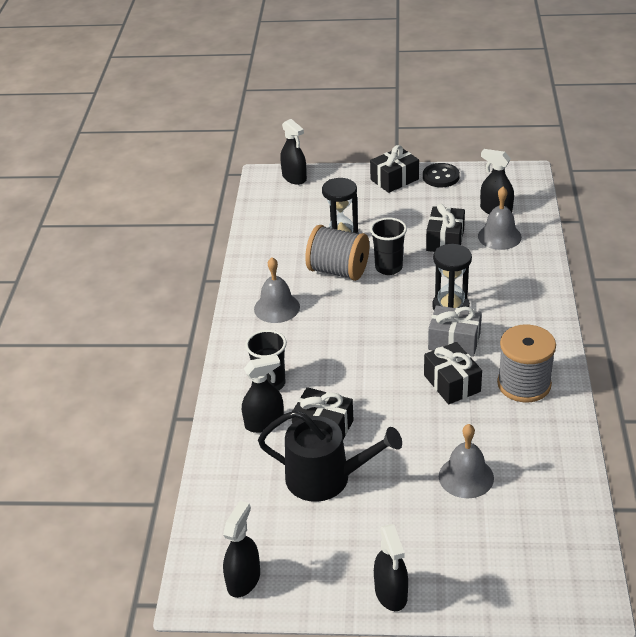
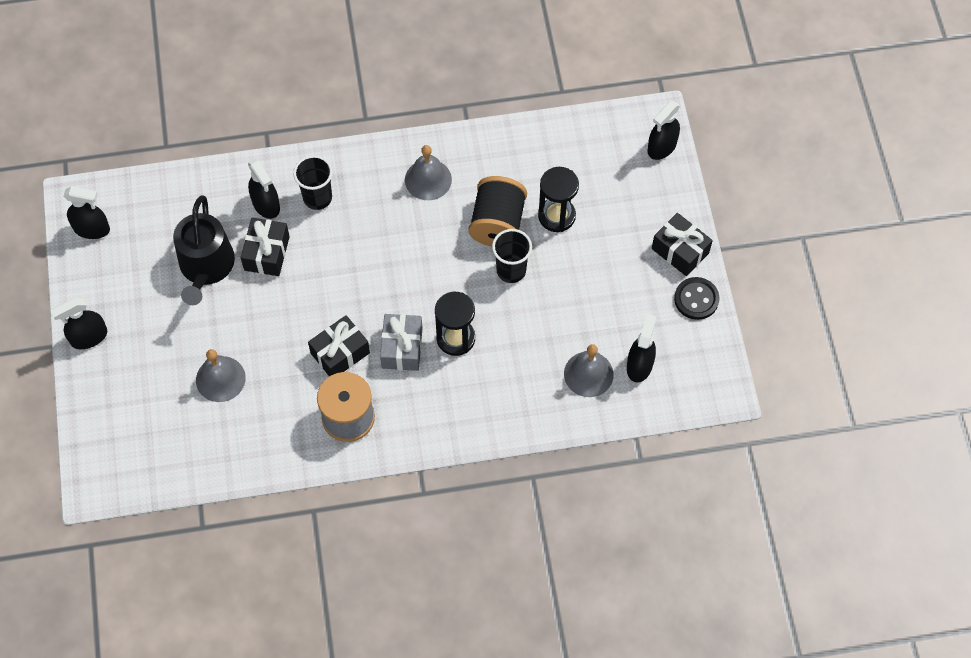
camera: 75 degrees right, 25 degrees up
grey spool [305,225,369,281] -> black spool [468,176,527,247]
black gift [426,204,465,252] -> none

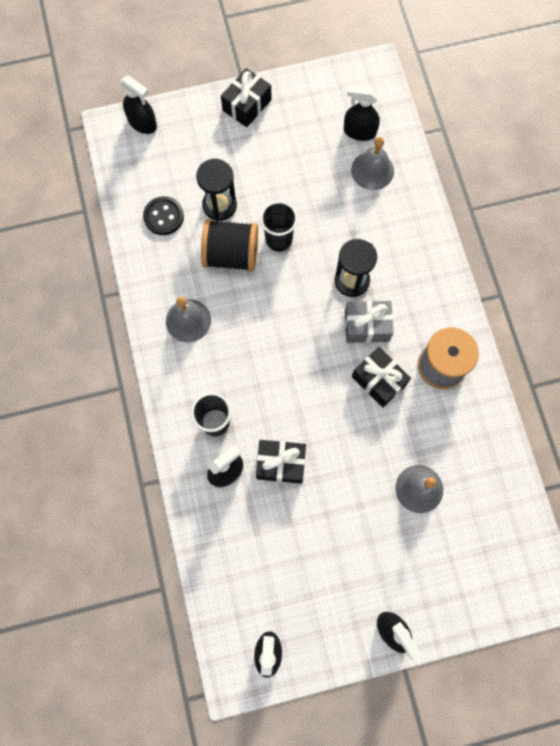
camera: 95 degrees left, 10 degrees up
black watering can [173,195,235,305] -> none
black button [674,277,720,320] -> black button moved to [143,196,184,235]

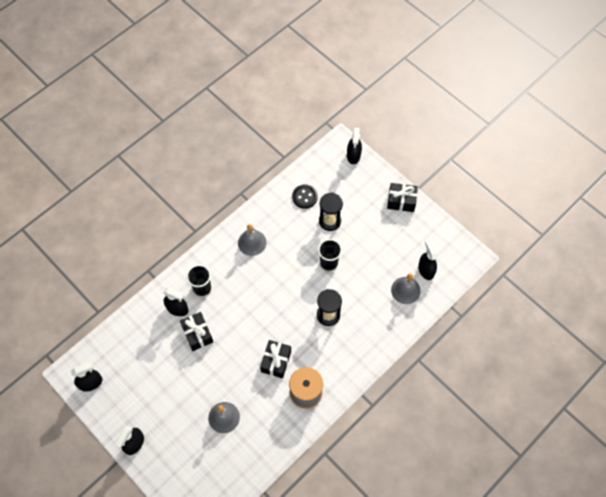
camera: 60 degrees right, 10 degrees down
black spool [201,219,258,272] -> none
grey gift [345,301,394,343] -> none

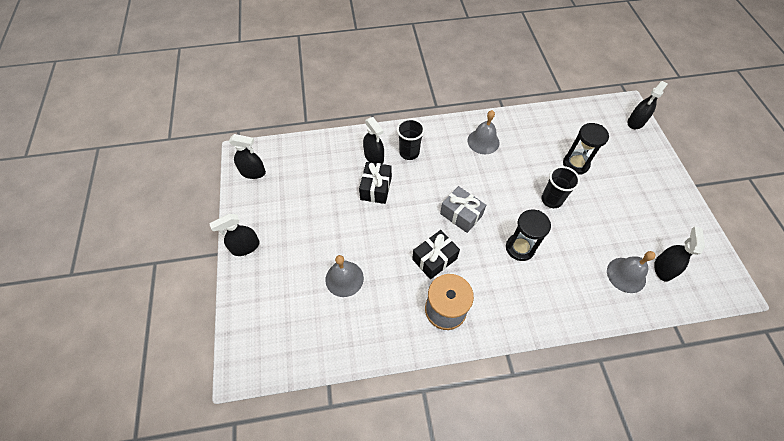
camera: 35 degrees right, 5 degrees down
black button [292,184,318,209] -> none
black gift [387,183,418,212] -> none
none -> grey gift [440,186,486,233]

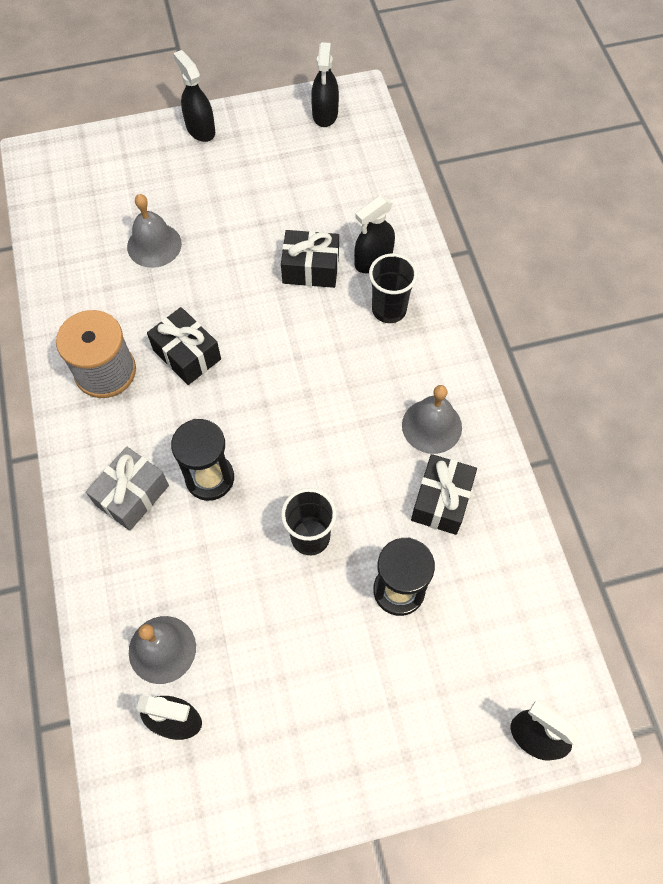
camera: 85 degrees right, 5 degrees up
grey gift [440,186,486,233] -> grey gift moved to [86,447,169,531]
none -> black gift [411,454,477,535]

